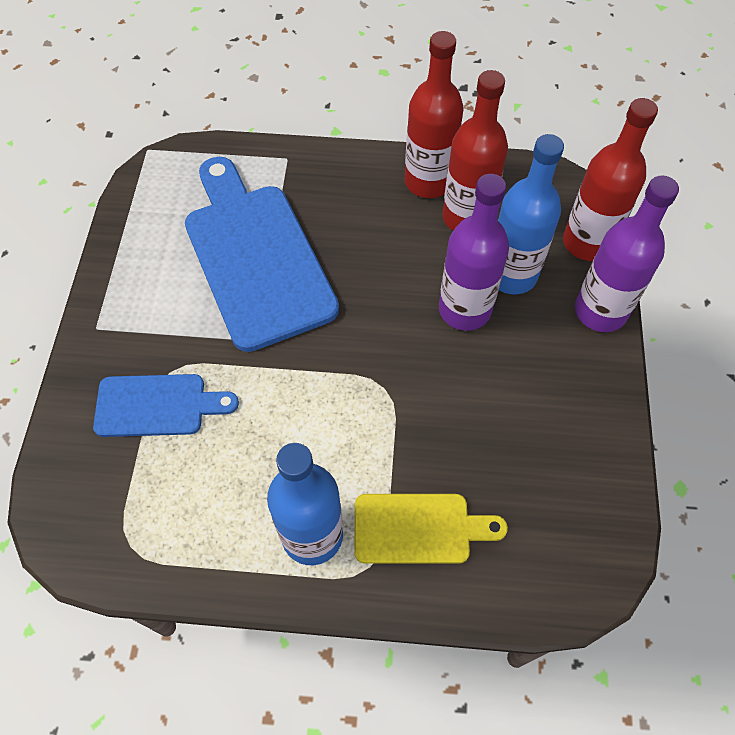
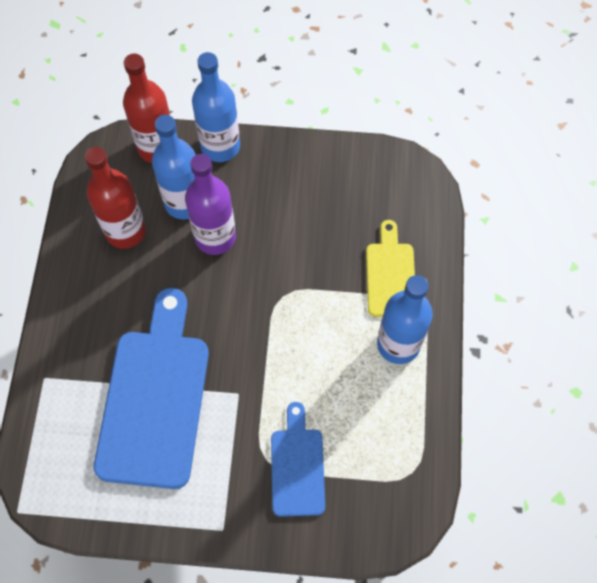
camera: 90 degrees left, 5 degrees up
blue cutting board [185,157,339,352] -> blue cutting board turned 120 degrees clockwise [94,288,209,489]
red bottle [405,31,463,198] -> none
purple bottle [575,175,679,332] -> blue bottle [192,52,240,162]

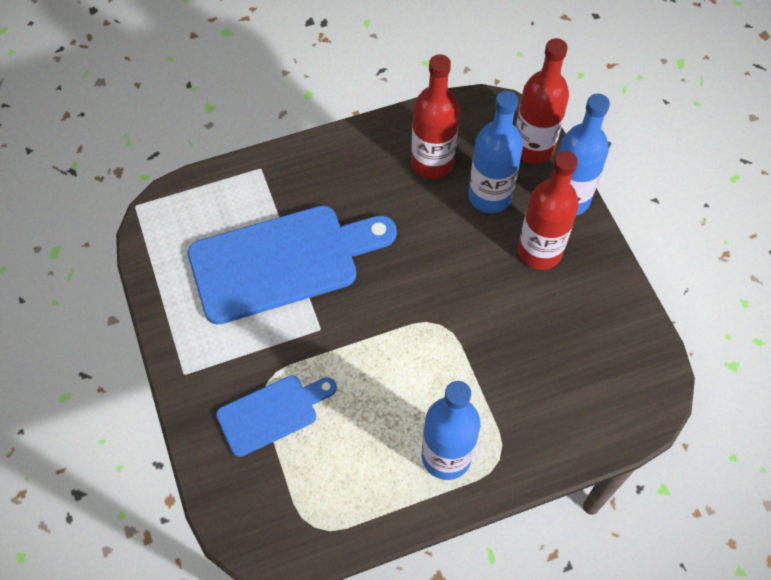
camera: 65 degrees right, 5 degrees down
purple bottle [185,154,236,255] -> none
yellow cutting board [366,220,415,317] -> none
none -> red bottle [518,151,579,270]

